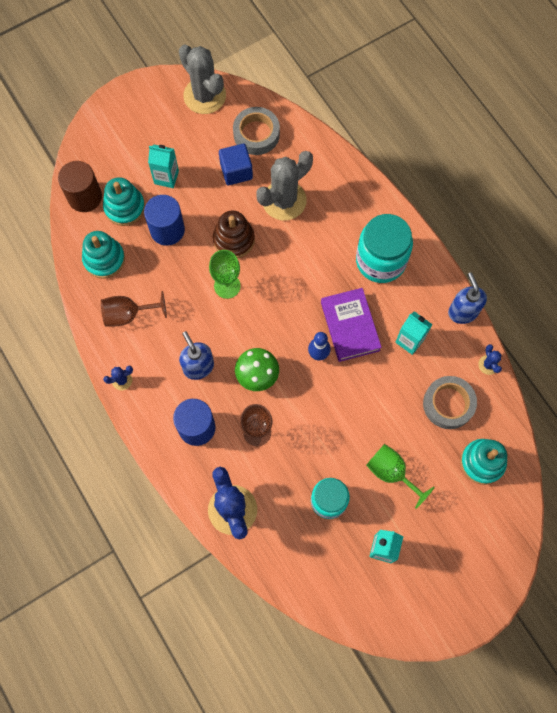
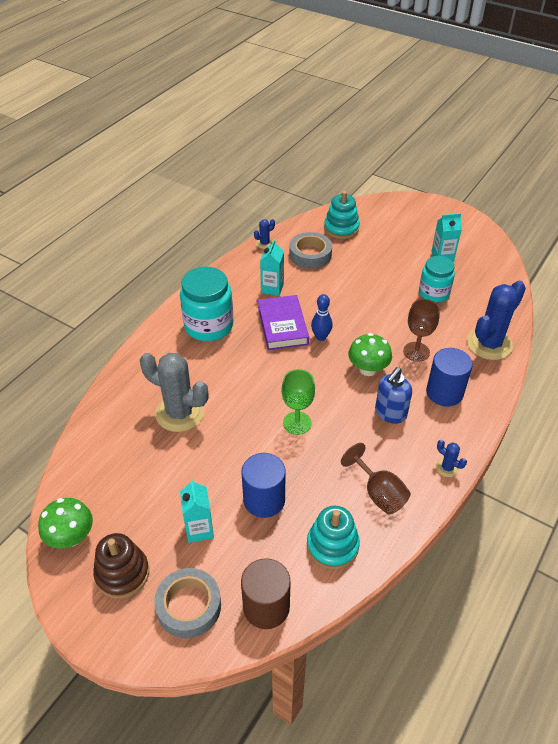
camera: 115 degrees left, 25 degrees down
turquoise stacking toy [103,177,145,226] -> none
grey cactus [179,44,226,114] -> green mushroom [38,498,93,549]
brown stacking toy [213,211,255,258] -> brown stacking toy moved to [93,533,149,599]
blue cube [219,144,253,185] -> none
grey tape [233,107,280,155] -> grey tape moved to [154,568,221,638]
purple book [321,288,382,362] -> purple book turned 60 degrees counterclockwise [258,295,309,350]
green goblet [366,444,435,509] -> none
blue soap dispenser [448,272,487,324] -> none

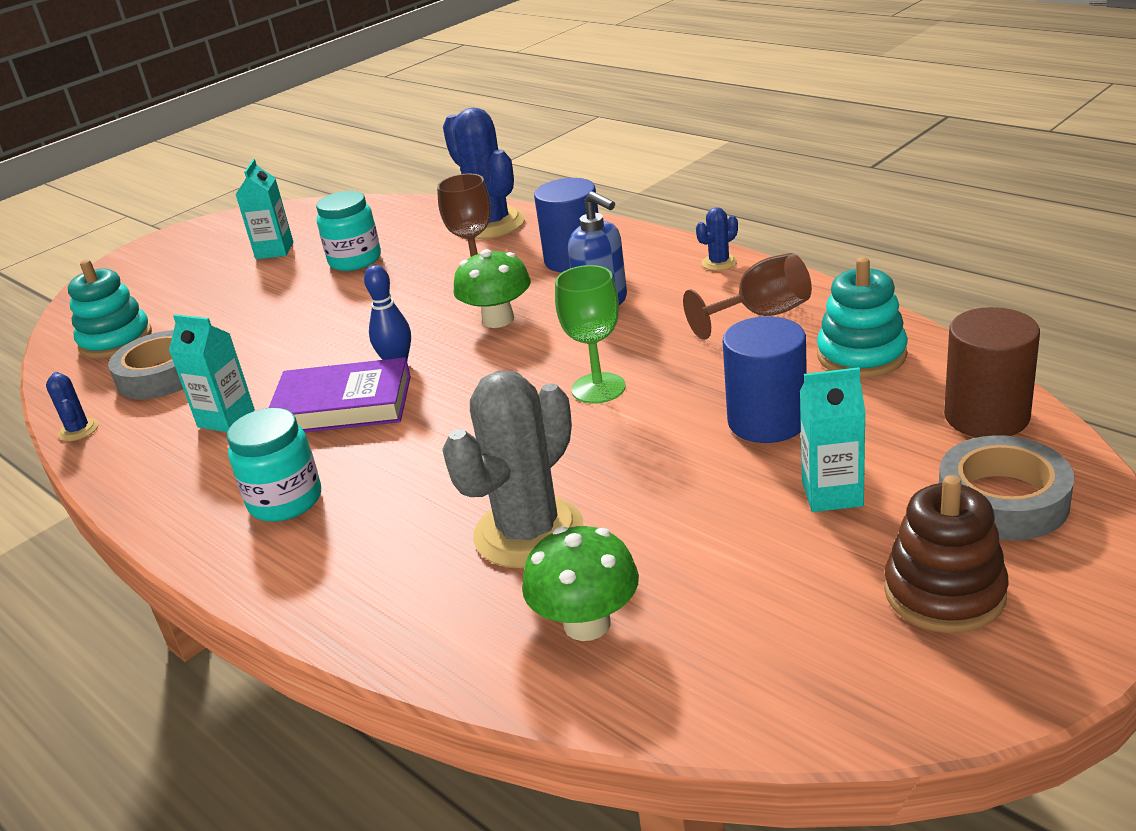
camera: 75 degrees left, 15 degrees down
green mushroom [38,498,93,549] -> green mushroom moved to [522,526,639,641]
turquoise jar [180,267,233,341] -> turquoise jar [227,408,321,522], size x0.66

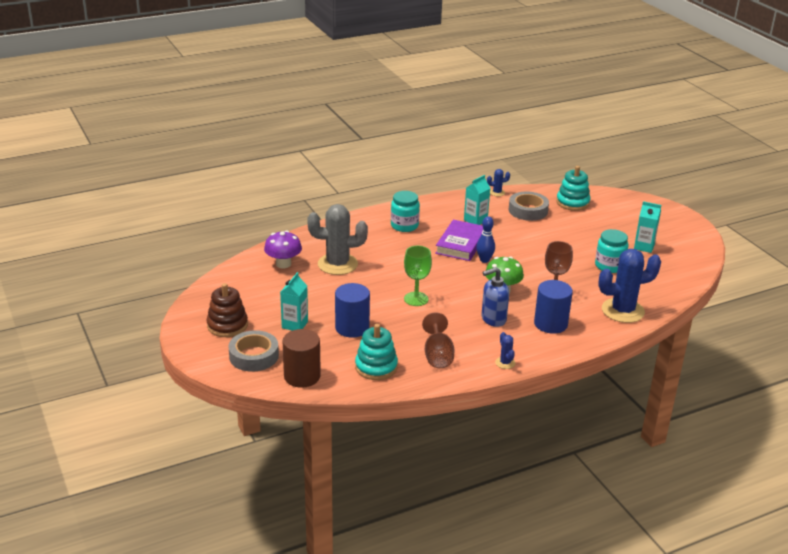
camera: 105 degrees right, 0 degrees up
grey cactus [442,371,583,568] -> grey cactus turned 60 degrees counterclockwise [307,204,368,275]
green mushroom [522,526,639,641] -> purple mushroom [264,230,302,268]

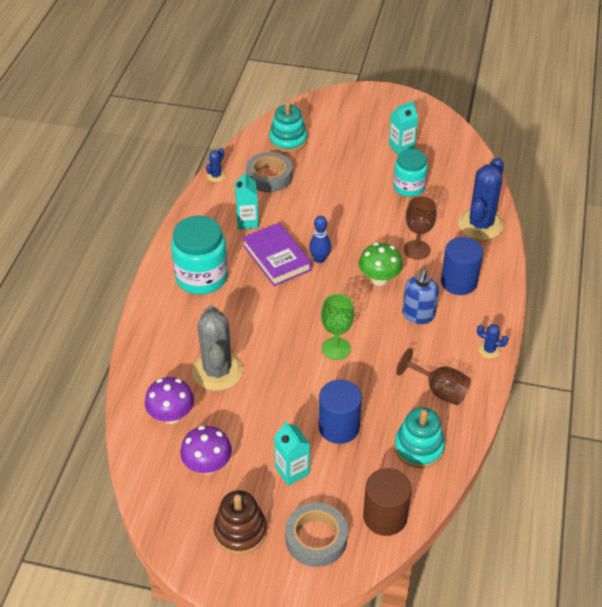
camera: 50 degrees left, 15 degrees up
grey cactus [307,204,368,275] -> grey cactus turned 45 degrees counterclockwise [192,306,243,391]
turquoise jar [391,191,420,232] -> turquoise jar [171,216,228,294], size x1.52
none -> purple mushroom [180,426,232,474]

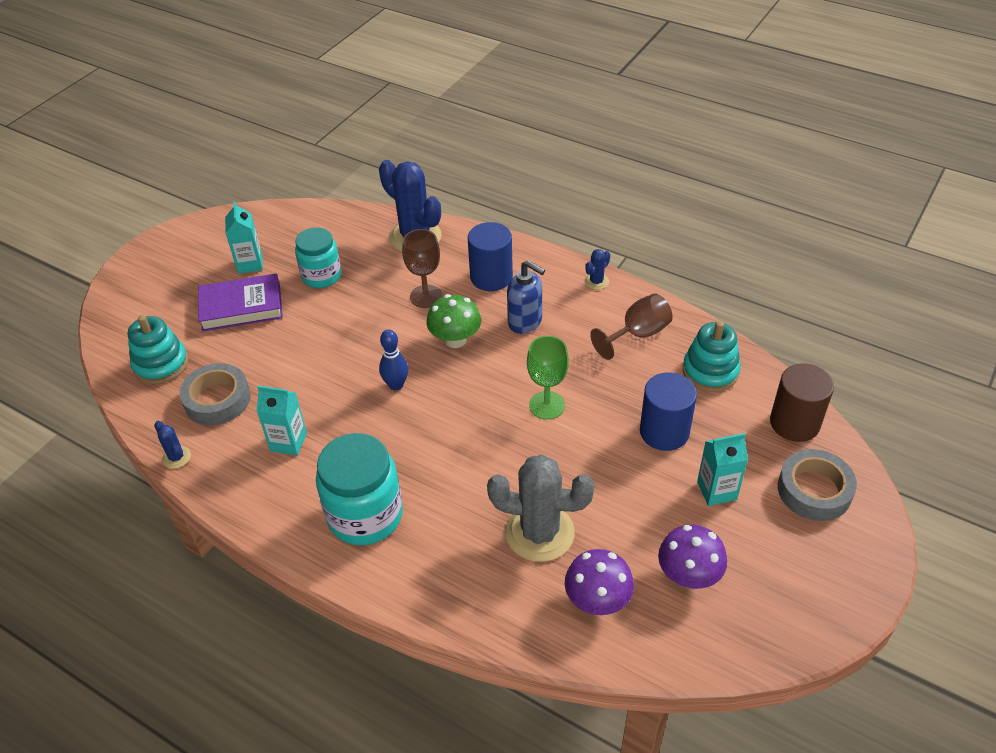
camera: 70 degrees left, 0 degrees up
brown stacking toy [213,490,267,555] -> none
purple book [242,223,312,286] -> purple book moved to [198,273,283,332]

